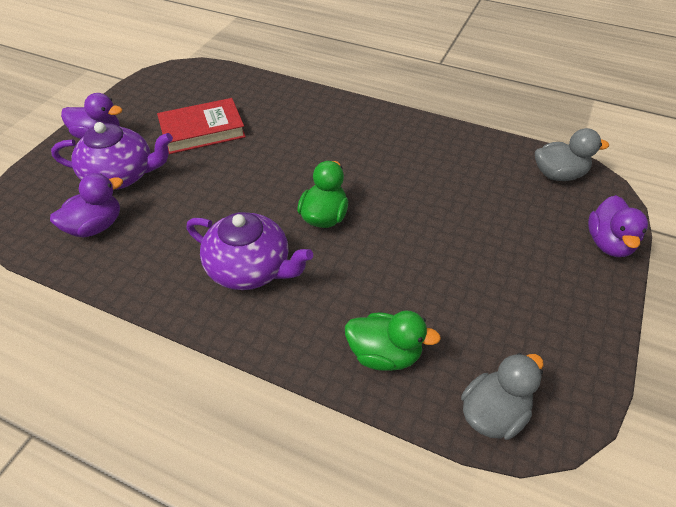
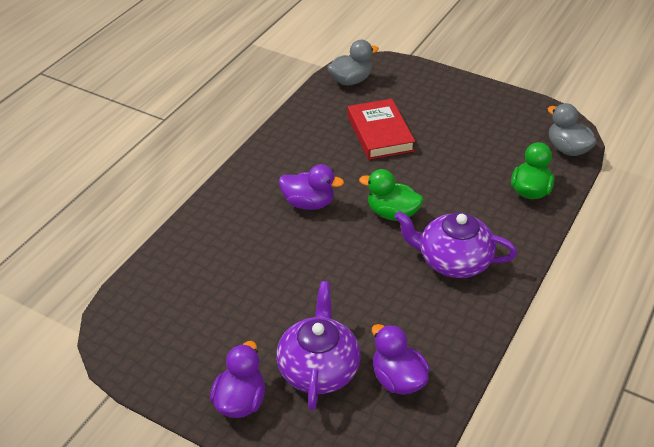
camera: 85 degrees left, 5 degrees down
red book [157,98,246,154] -> red book moved to [348,99,415,160]
purple teapot [186,212,313,290] -> purple teapot turned 105 degrees counterclockwise [394,211,517,278]
grey duck [535,128,609,181] -> grey duck turned 60 degrees clockwise [327,40,379,86]
purple duck [588,195,648,257] -> purple duck moved to [279,164,344,210]

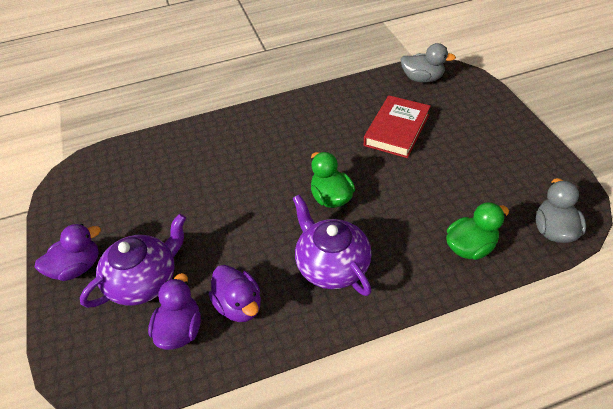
camera: 45 degrees right, 5 degrees up
purple duck [279,164,344,210] -> purple duck moved to [209,265,261,322]

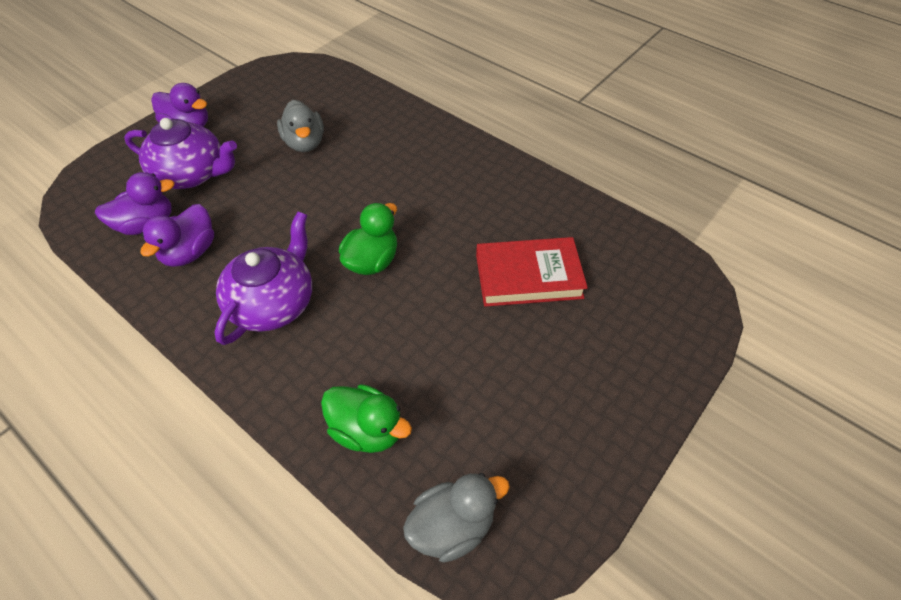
camera: 55 degrees right, 5 degrees up
grey duck [401,43,456,83] -> grey duck moved to [277,100,324,152]

